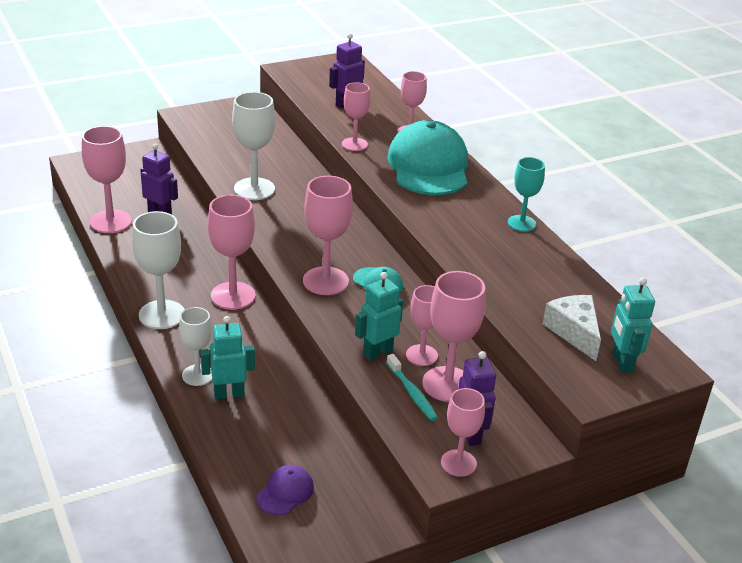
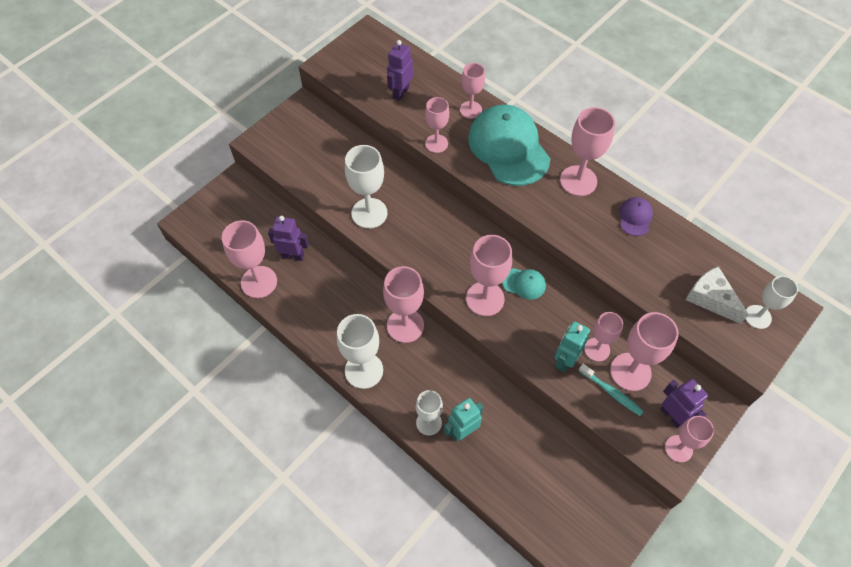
camera: 20 degrees left, 25 degrees up
purple cap [256,465,314,515] -> purple cap moved to [620,197,653,236]
turquoise goblet [508,157,545,232] -> none
turquoise robot [611,277,655,373] -> white goblet [745,276,798,329]
none -> pink goblet [560,107,615,196]

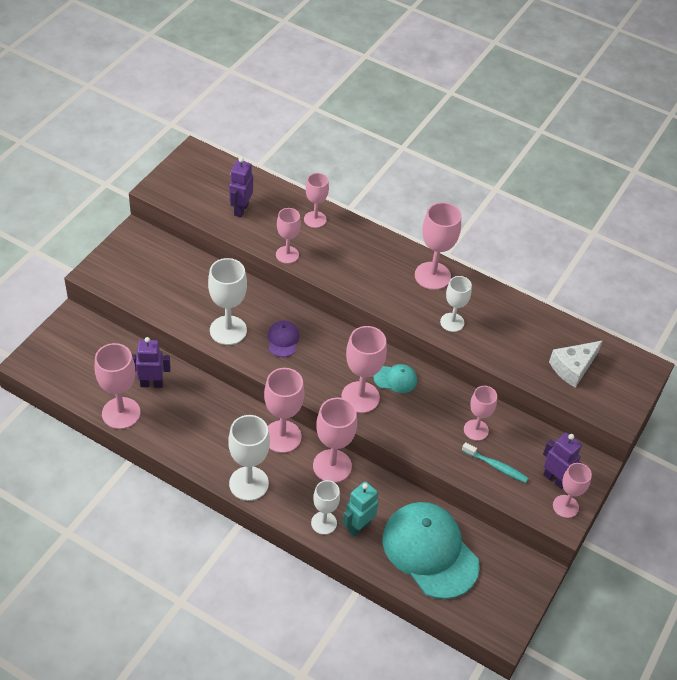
camera: 15 degrees left, 10 degrees down
turquoise cap [468,104,550,186] -> turquoise cap moved to [383,502,480,599]
turquoise robot [555,321,590,372] -> none
pink goblet [610,312,679,391] -> pink goblet moved to [313,398,357,483]
purple cap [620,197,653,236] -> purple cap moved to [268,321,299,357]
white cheese [686,266,749,324] -> white cheese turned 75 degrees counterclockwise [549,341,602,388]
white goblet [745,276,798,329] -> white goblet moved to [440,276,472,332]

